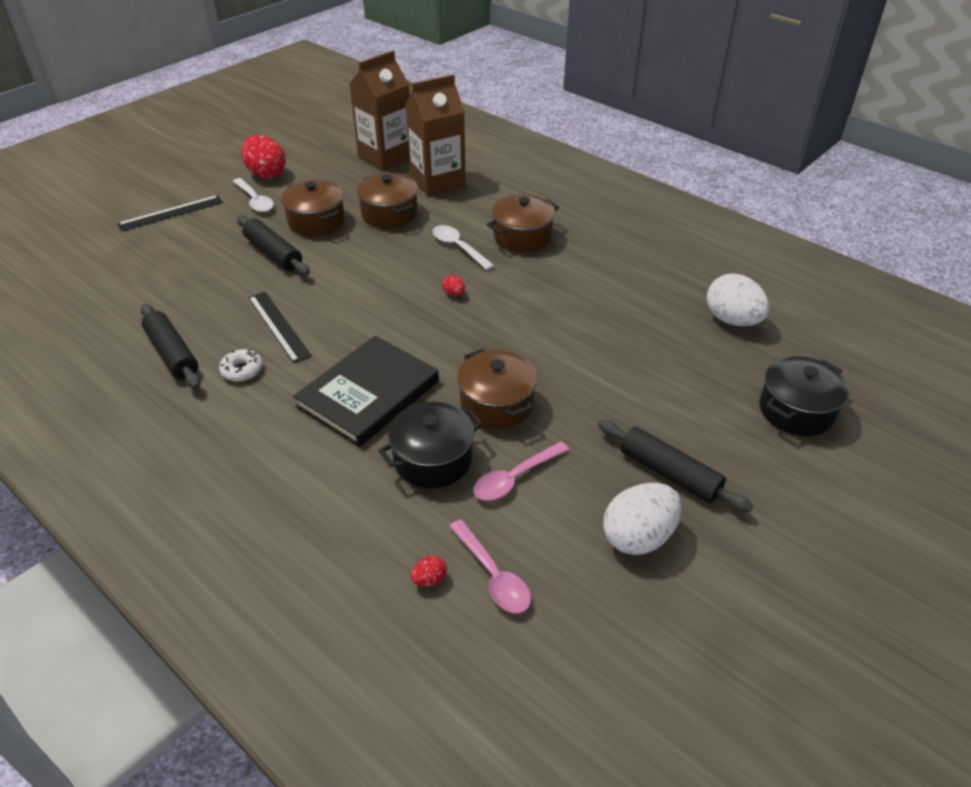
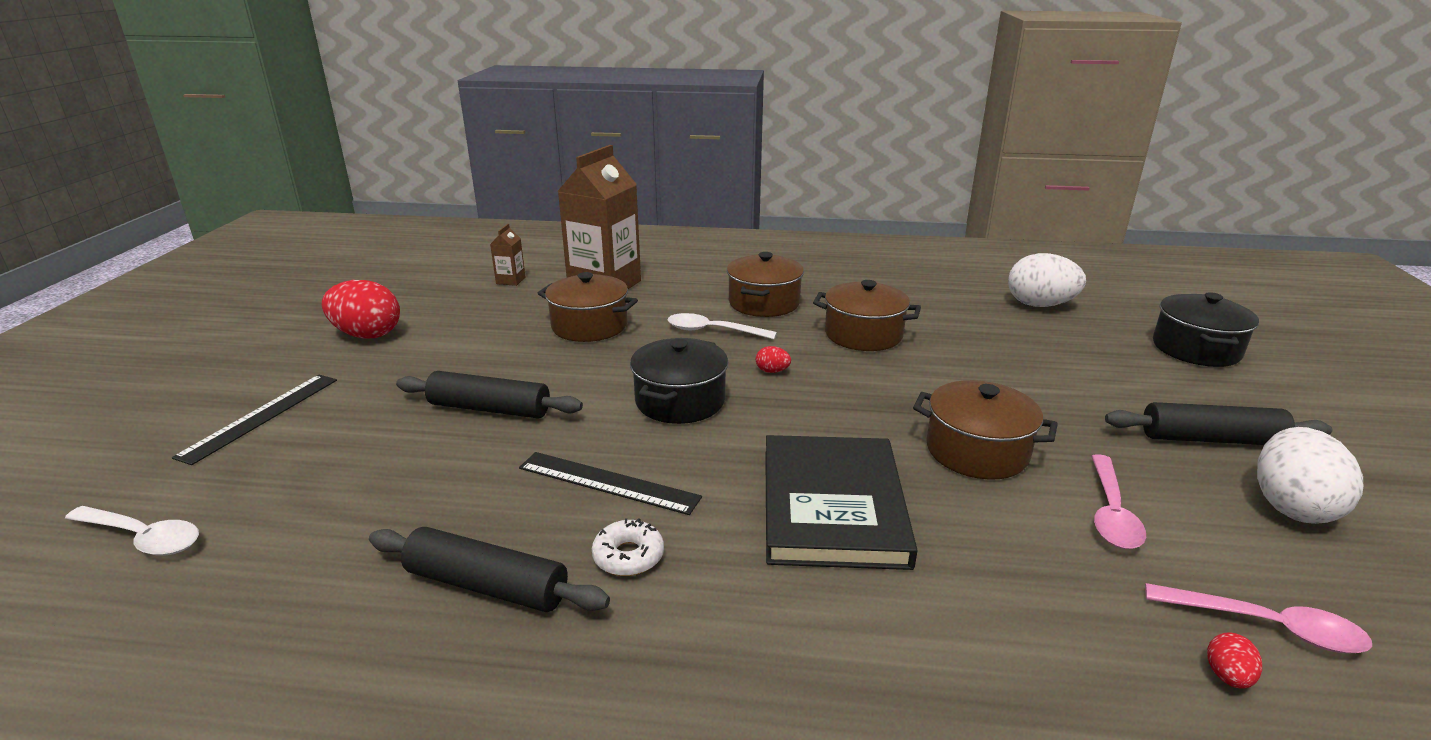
camera: 35 degrees left, 15 degrees down
white spoon [233,178,274,212] -> white spoon moved to [65,506,199,556]
brown pot [281,180,345,236] -> brown pot moved to [813,280,921,351]
brown carton [349,50,410,171] -> brown carton [490,224,525,286], size x0.42
black pot [378,401,483,488] -> black pot moved to [630,338,728,424]

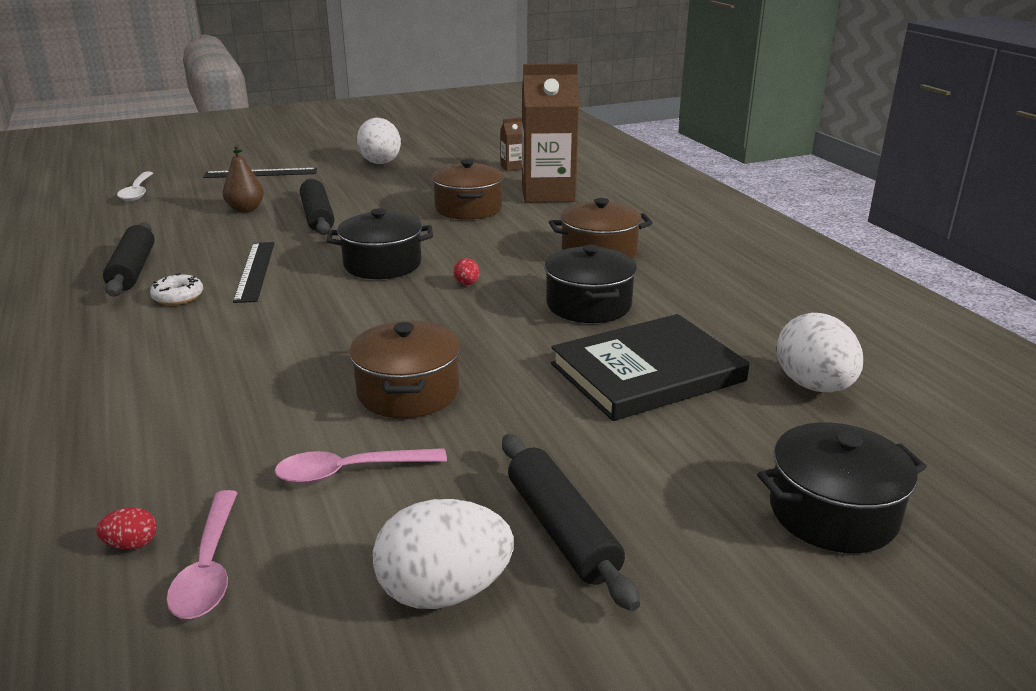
camera: 60 degrees right, 0 degrees up
red egg [322,280,400,339] -> white egg [357,118,401,164]
white spoon [668,313,777,339] -> none
black book [765,435,918,570] -> black book moved to [551,314,750,421]
brown pot [813,280,921,351] -> black pot [544,244,637,323]
none -> brown pear [223,145,264,212]

